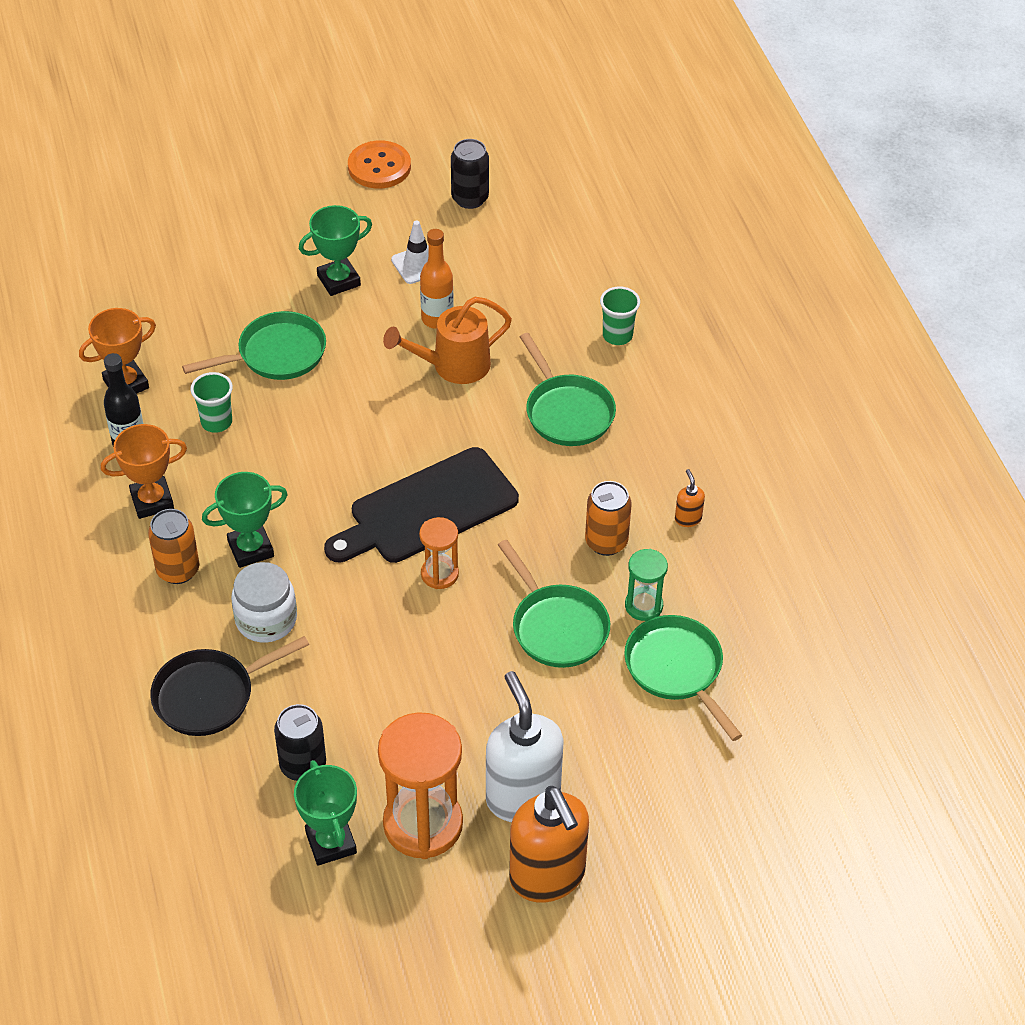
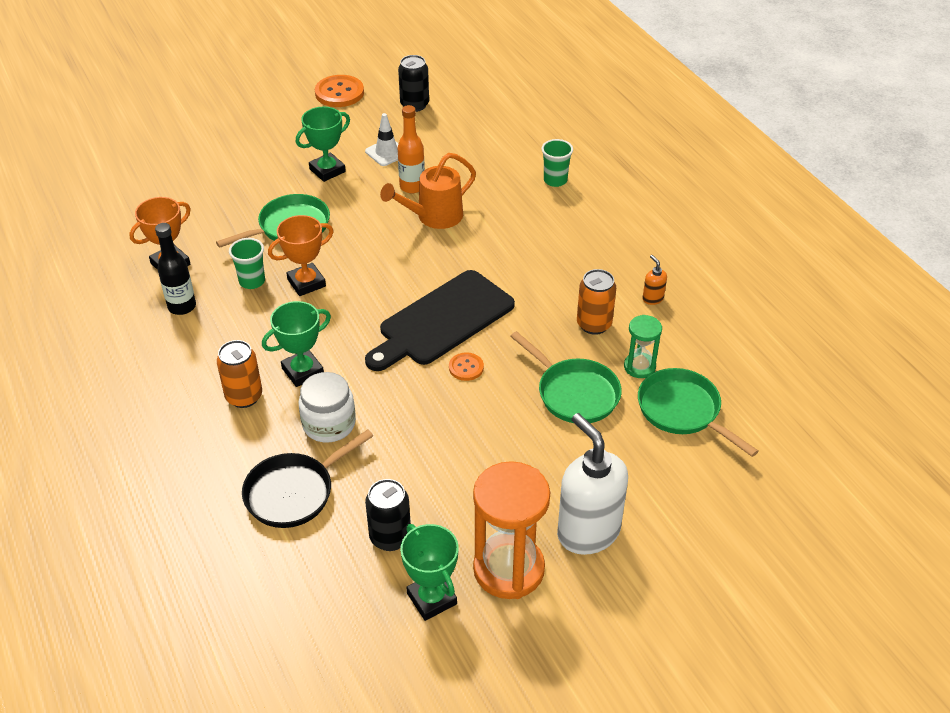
camera: 10 degrees left, 5 degrees down
orange trophy [101,424,187,519] -> orange trophy moved to [268,215,334,296]
orange hourglass [419,517,459,589] -> orange button [449,352,484,381]
orange soap dispenser [509,786,589,903] -> none
green pan [520,333,616,446] -> none

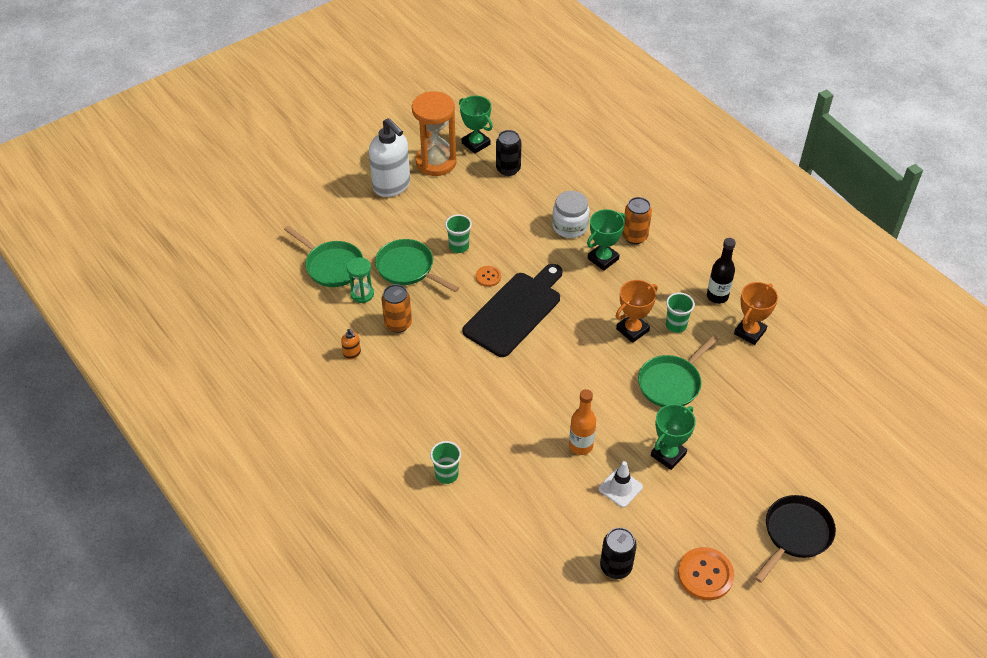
camera: 170 degrees right, 5 degrees up
black pan [242,429,373,528] -> black pan moved to [754,495,836,583]
orange watering can [380,153,476,229] -> none
none -> green cup [445,214,472,253]

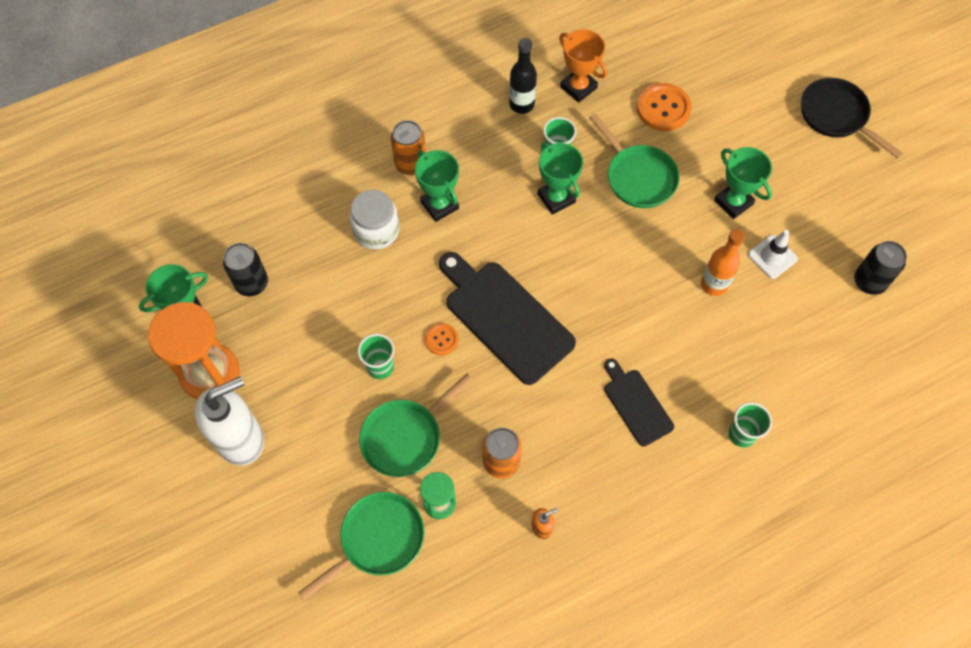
camera: 80 degrees left, 15 degrees up
orange trophy [616,280,658,343] -> green trophy [537,142,583,215]
orange button [678,547,734,600] -> orange button moved to [637,83,692,131]
none -> black cutting board [604,358,674,447]

